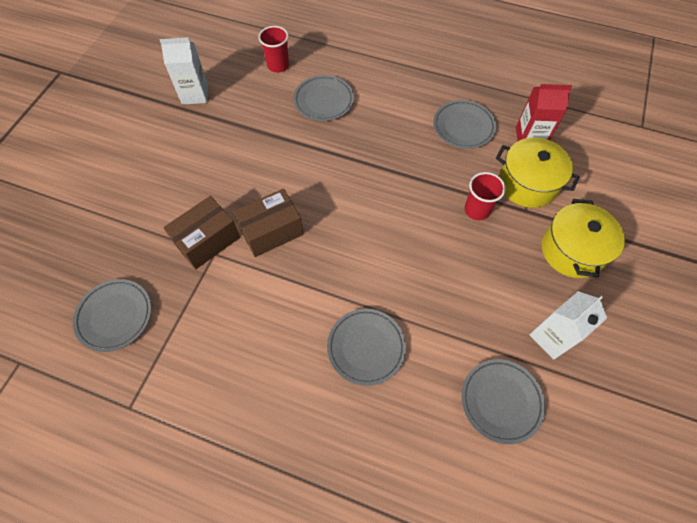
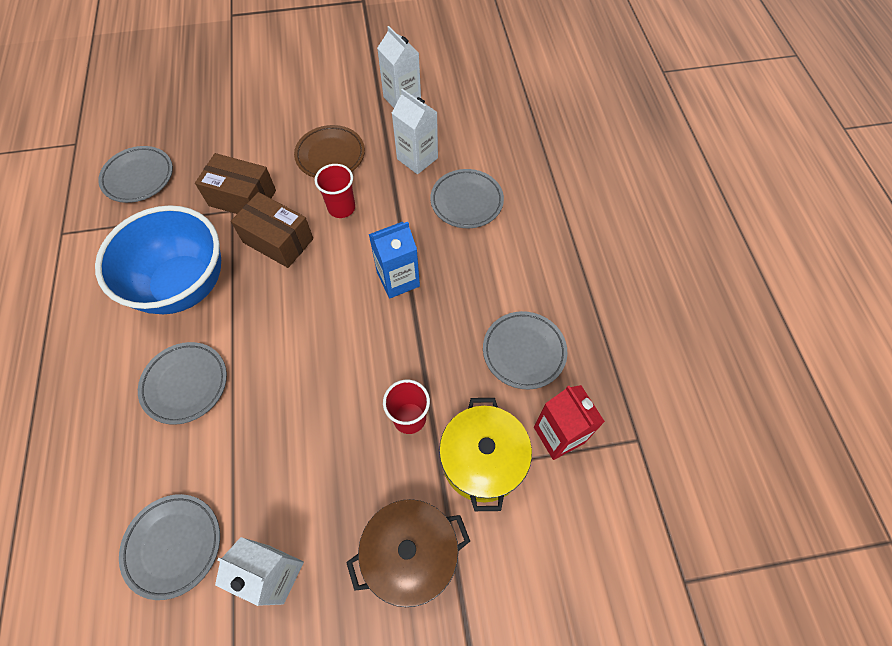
camera: 60 degrees right, 0 degrees up
red cup [258,26,289,72] -> red cup moved to [315,164,355,218]
yellow pot [542,199,625,278] -> brown pot [346,499,470,607]
none -> blue bowl [95,205,221,314]
none -> brown plate [294,125,365,178]
none -> blue carton [369,222,420,298]
none -> white carton [392,89,438,174]

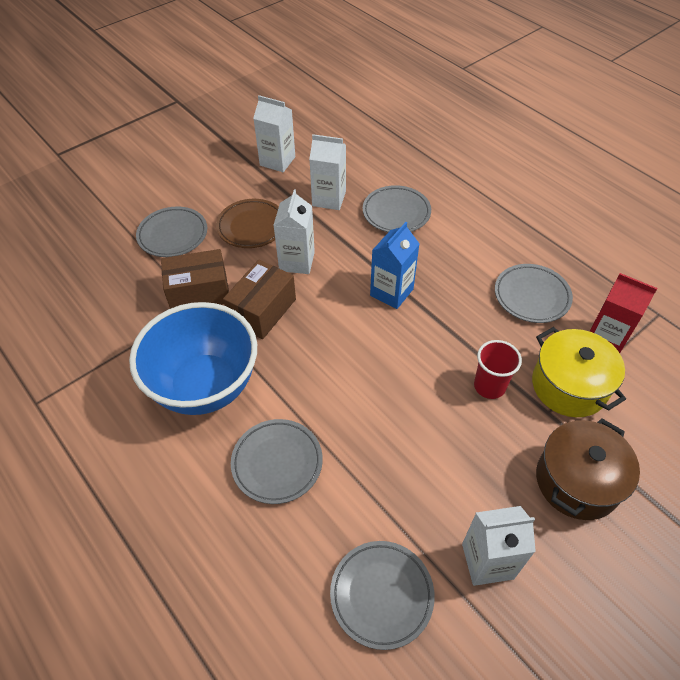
camera: 30 degrees left, 10 degrees down
grey plate [98,146,173,203] -> grey plate moved to [136,206,207,257]
brown box [231,192,313,268] -> brown box turned 60 degrees counterclockwise [223,260,296,339]
red cup [315,164,355,218] -> white carton [273,189,315,274]

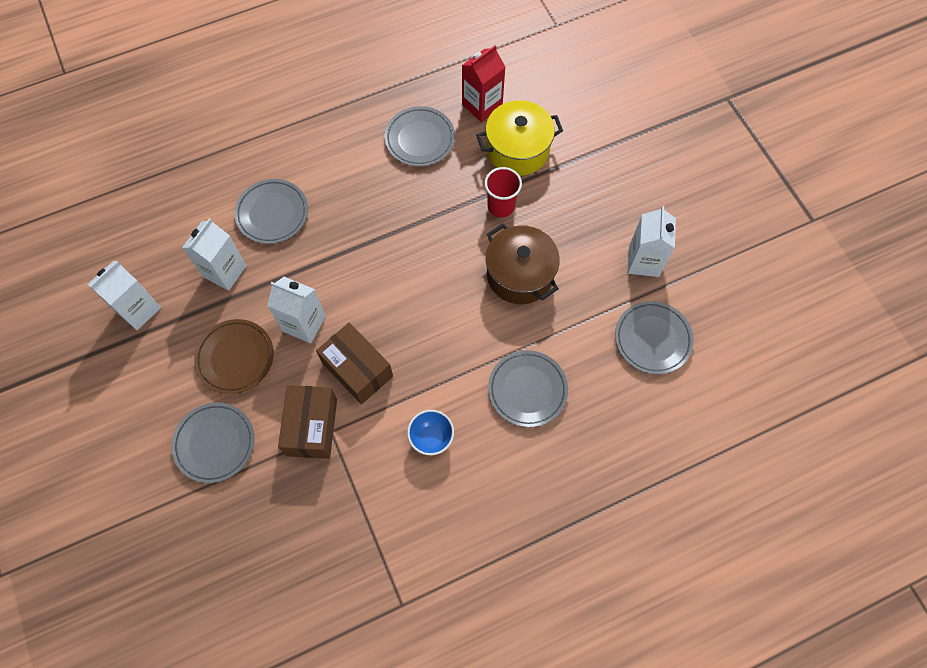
camera: 75 degrees left, 15 degrees up
blue bowl [129,302,257,415] -> blue bowl [407,410,454,455], size x0.40
blue carton [370,222,420,309] -> none
brown pot [536,418,640,520] -> brown pot moved to [486,224,560,304]

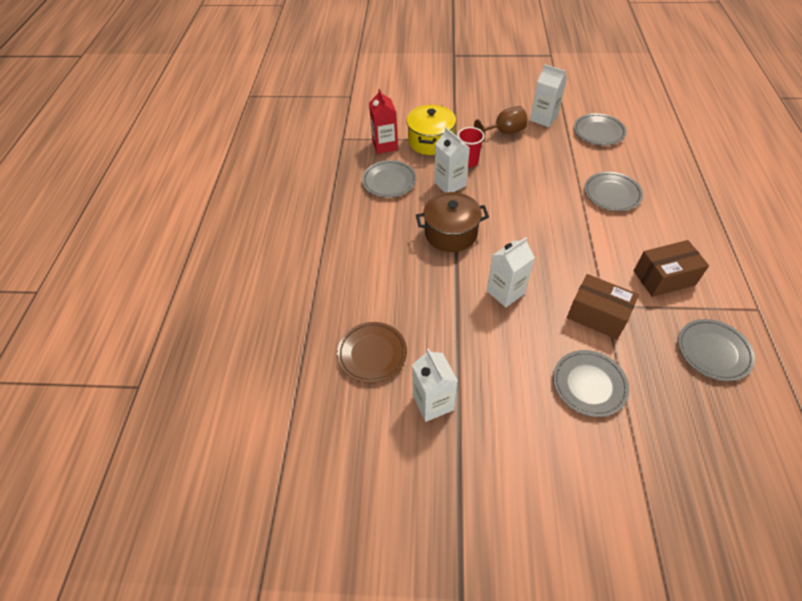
camera: 60 degrees left, 15 degrees down
white carton [182,218,247,291] -> white carton moved to [434,128,470,193]
brown plate [194,319,274,394] -> brown plate moved to [337,322,407,383]
grey plate [234,179,308,244] -> grey plate moved to [678,319,755,381]
brown box [316,323,393,404] -> brown box moved to [634,240,709,297]
blue bowl [407,410,454,455] -> none
brown pot [486,224,560,304] -> brown pot moved to [416,192,489,252]
none -> brown goblet [474,106,528,142]

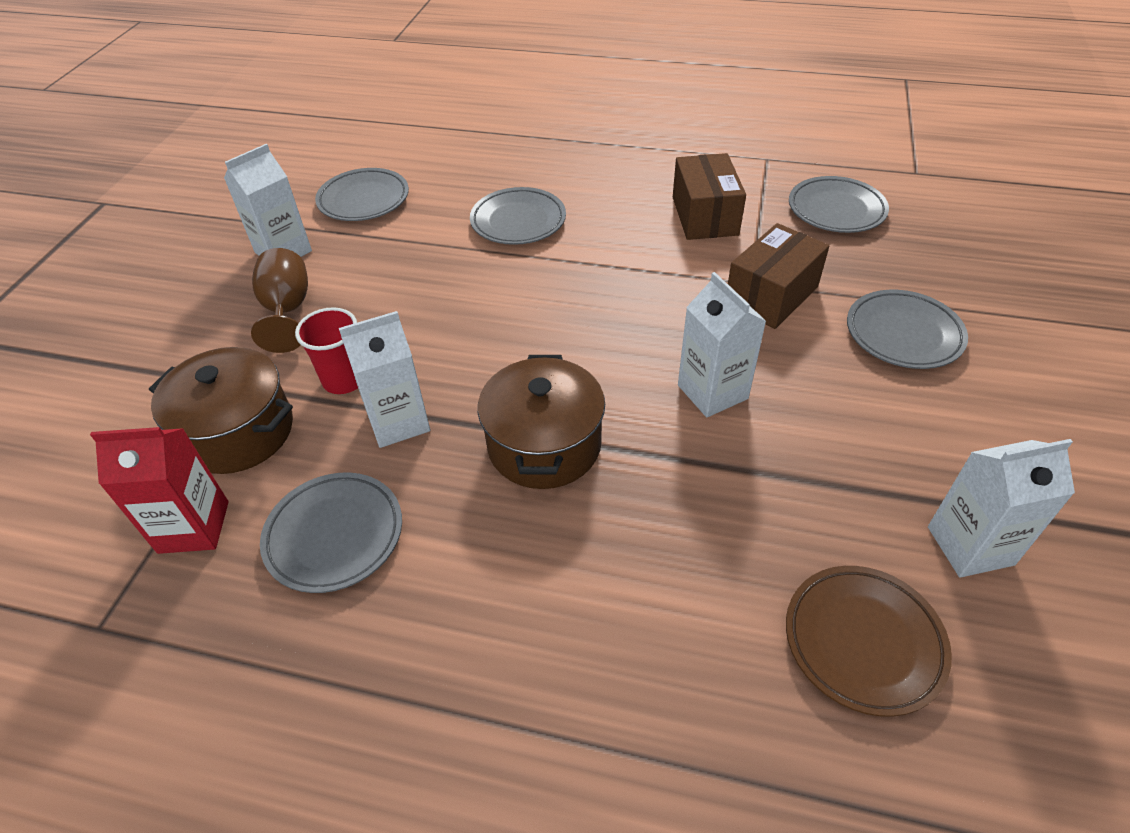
camera: 80 degrees left, 5 degrees down
yellow pot [406,105,456,155] -> brown pot [149,347,293,474]

